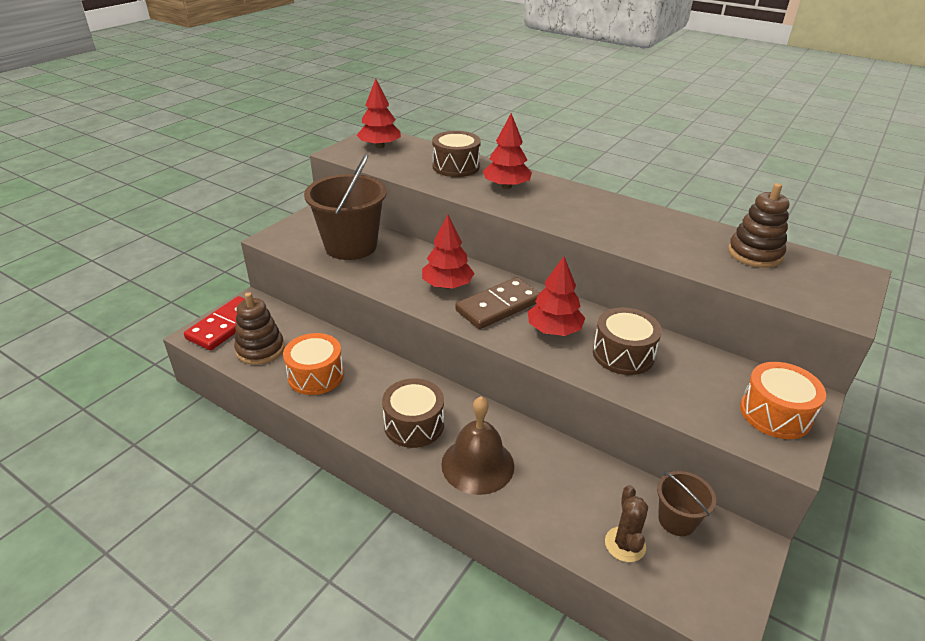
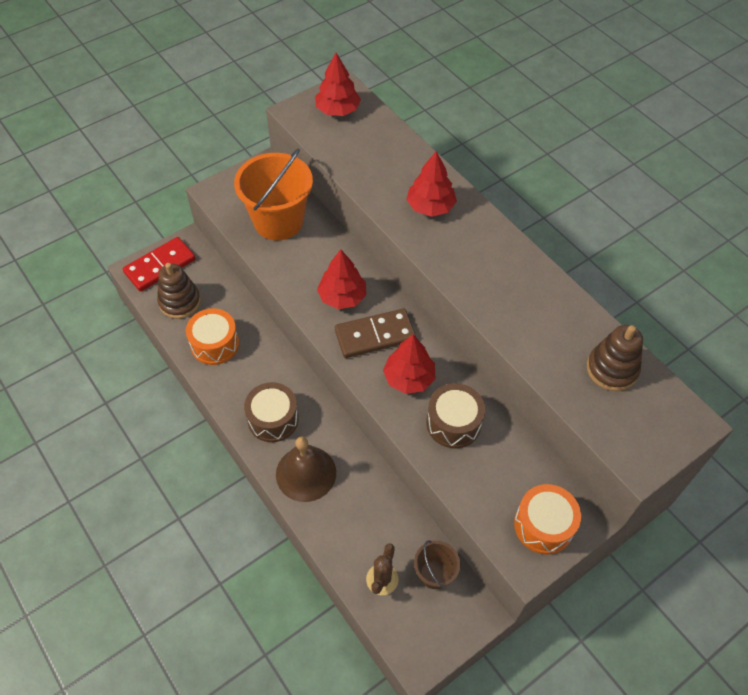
camera: 20 degrees right, 20 degrees up
brown bucket [304,154,387,260] -> orange bucket [234,148,313,240]
brown drum [432,131,481,177] -> none

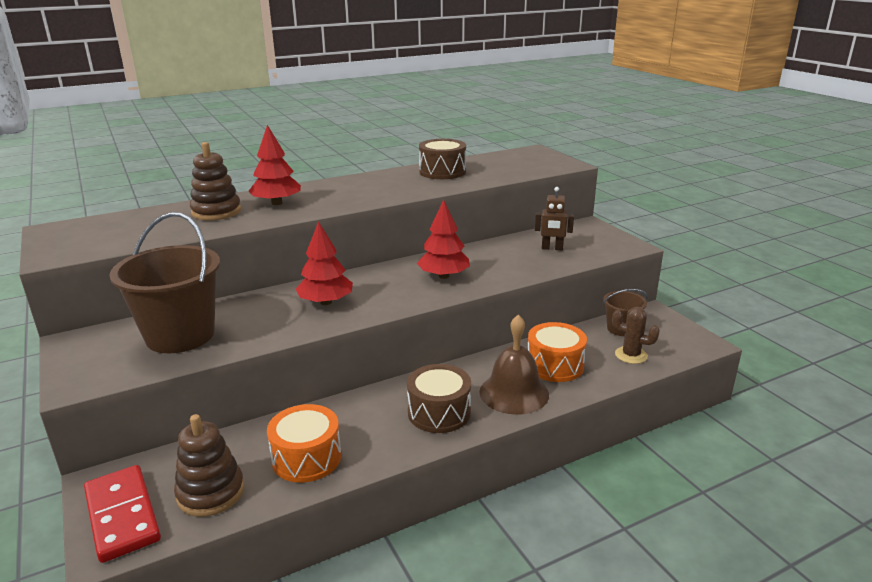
camera: 80 degrees left, 30 degrees down
orange bucket [234,148,313,240] -> brown bucket [109,212,220,353]
red tree [315,53,361,116] -> none
brown domino [335,309,416,358] -> none
brown drum [426,383,485,448] -> brown drum moved to [419,139,466,179]
orange drum [514,484,581,554] -> orange drum moved to [528,322,587,382]
brown stacking toy [587,325,643,391] -> brown stacking toy moved to [190,142,241,220]
none -> brown robot [535,187,574,250]

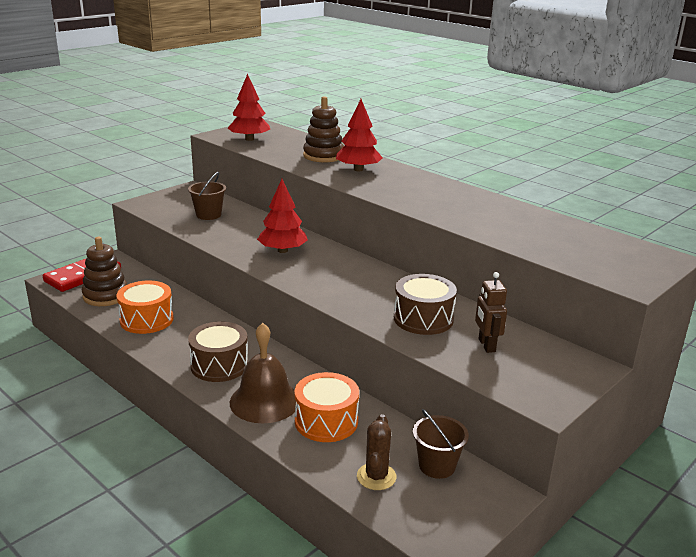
camera: 70 degrees right, 0 degrees up
brown bucket [109,212,220,353] -> brown bucket [188,172,226,220], size x0.51
red tree [417,200,470,279] -> red tree moved to [227,74,270,141]
brown drum [419,139,466,179] -> brown drum moved to [394,274,457,335]

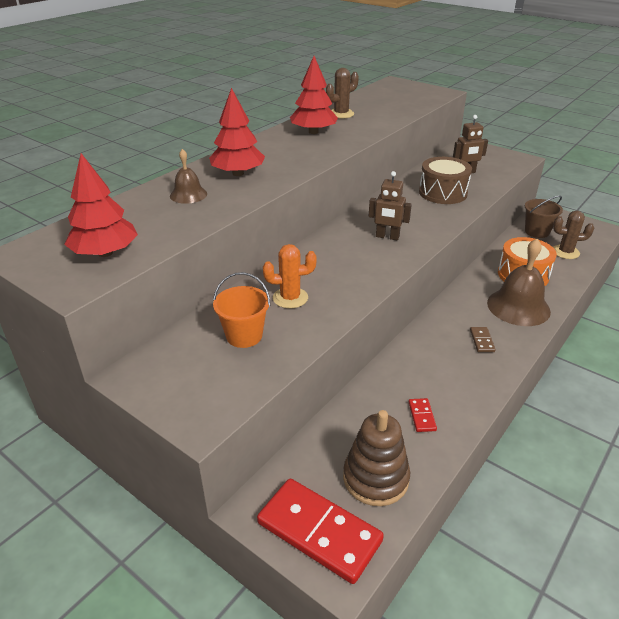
camera: 95 degrees left, 10 degrees up
orange drum [117,281,174,334] -> red domino [409,398,437,432]
brown bucket [188,172,226,220] -> orange bucket [213,272,270,348]
brown drum [188,322,248,382] -> brown domino [470,327,496,352]
red tree [257,179,308,253] -> red tree moved to [290,56,338,134]
brown stacking toy [303,96,344,162] -> brown bell [170,149,207,204]
none -> orange cactus [263,244,317,308]
none -> brown cactus [326,68,359,119]
none -> brown robot [369,171,412,240]

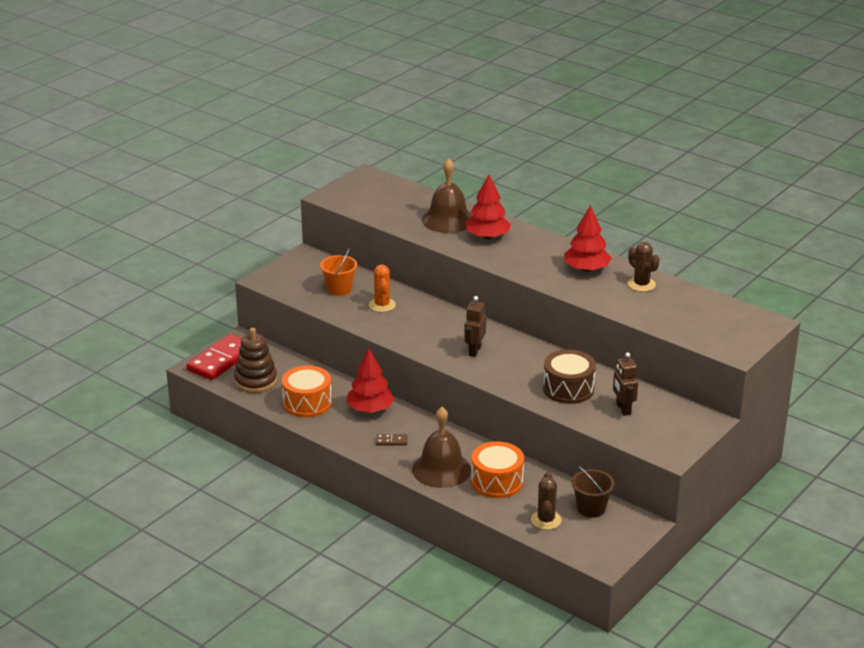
camera: 90 degrees right, 5 degrees down
red tree [64,153,138,257] -> red tree moved to [346,349,395,413]
brown bell [170,149,207,204] -> brown bell [422,158,473,233], size x1.85
red domino [409,398,437,432] -> orange drum [282,366,332,417]

